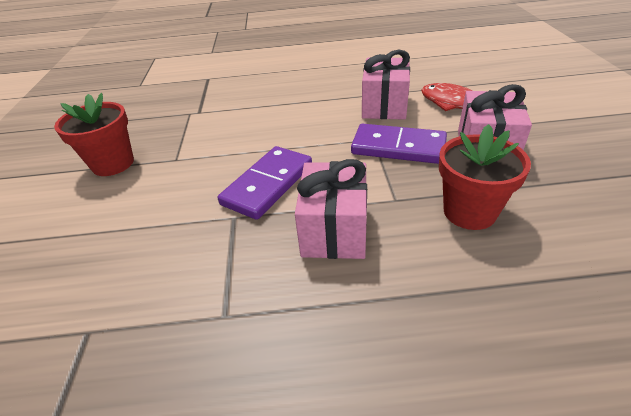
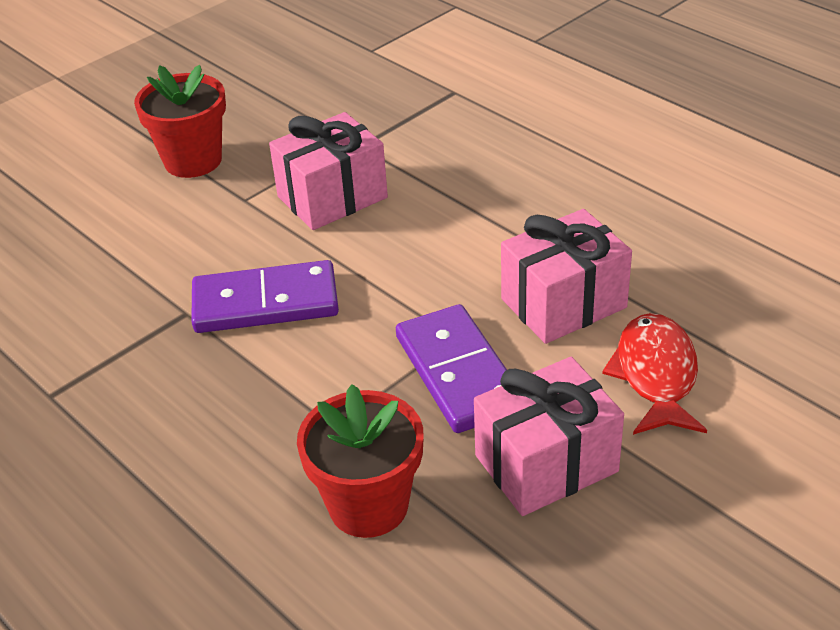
camera: 50 degrees right, 0 degrees up
pink gift [295,159,367,259] -> pink gift moved to [269,112,388,230]

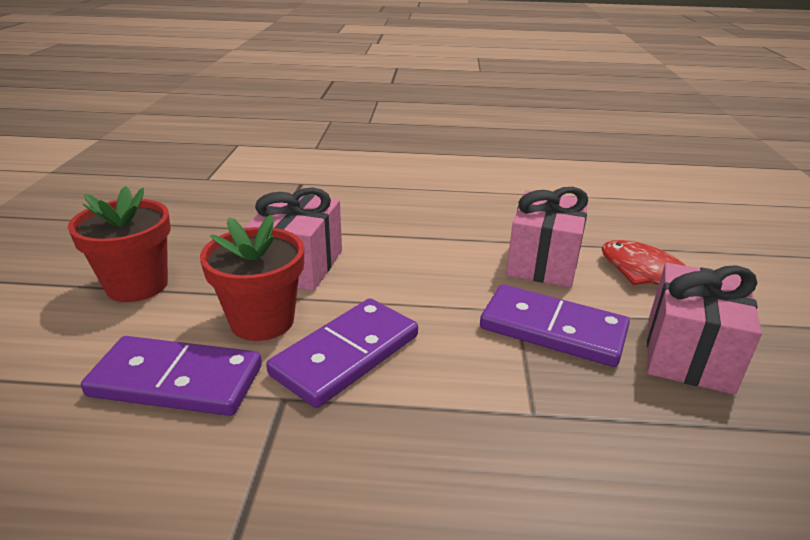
camera: 45 degrees left, 10 degrees down
red flower pot [297,384,423,538] -> red flower pot moved to [200,215,304,341]
none -> purple domino [81,336,262,416]

